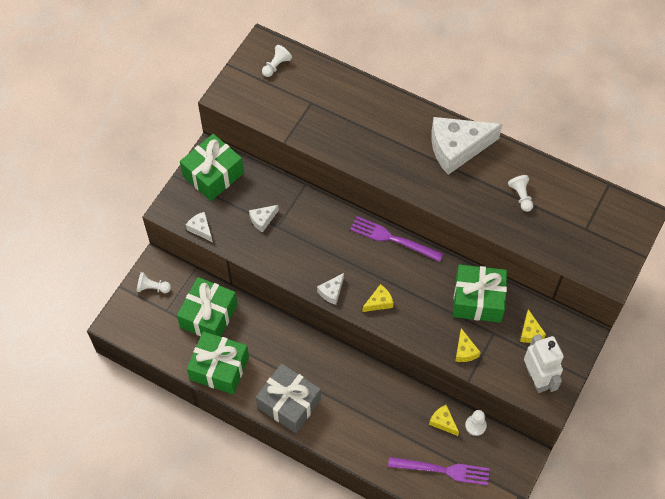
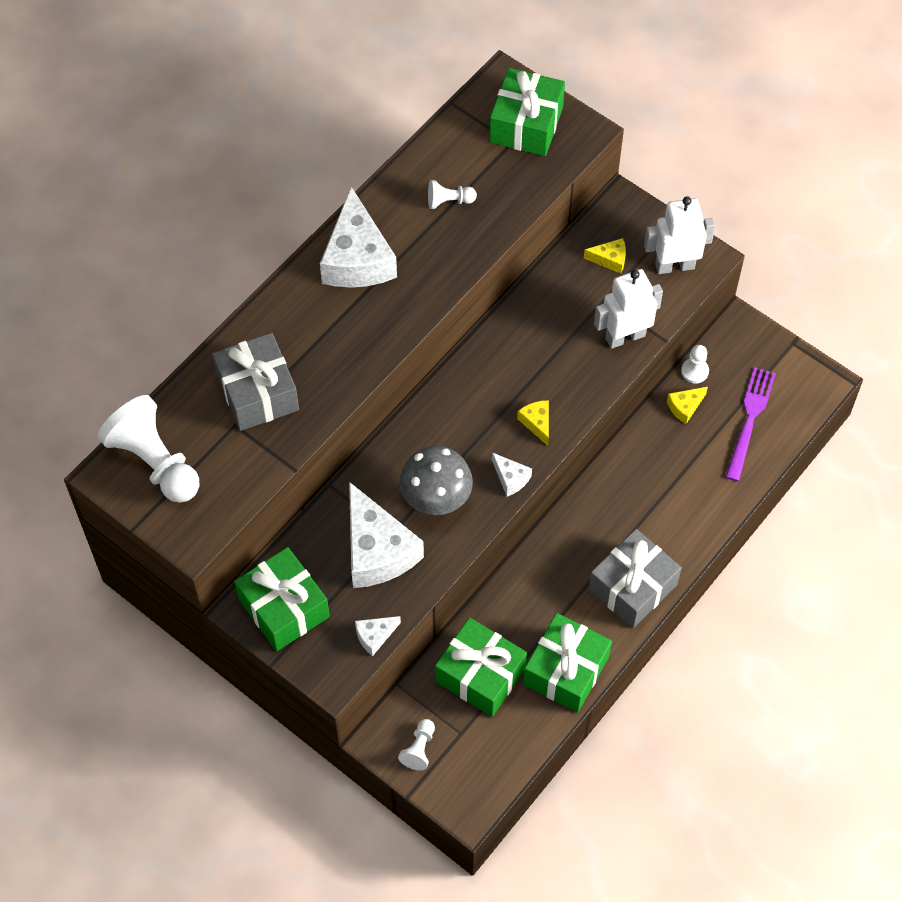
camera: 80 degrees left, 0 degrees up
white cheese [249,205,279,233] -> white cheese [349,482,424,588], size x2.23
white pawn [262,45,292,77] -> white pawn [98,395,199,503], size x2.14
purple fork [350,216,444,262] -> none
green gift [453,265,507,322] -> green gift moved to [489,68,565,156]
yellow cheese [455,328,481,362] -> white robot [594,269,663,349]
none -> grey gift [212,333,299,431]
none -> grey mushroom [399,446,473,515]

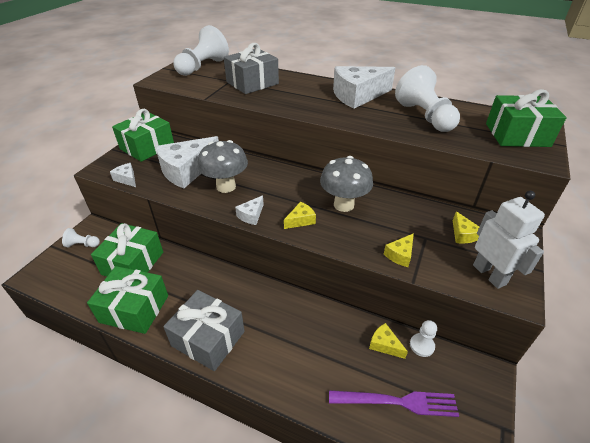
camera: 75 degrees right, 20 degrees down
white pawn [428,180,477,209] -> white pawn [395,65,460,132], size x2.14
white robot [594,269,663,349] -> yellow cheese [384,233,414,267]
none -> grey mushroom [320,156,373,212]

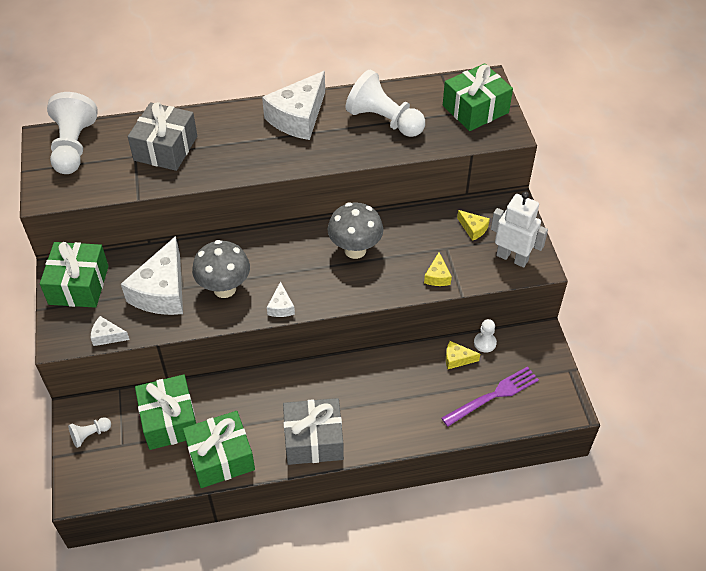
camera: 35 degrees left, 10 degrees up
yellow cheese [284,201,316,229] -> none

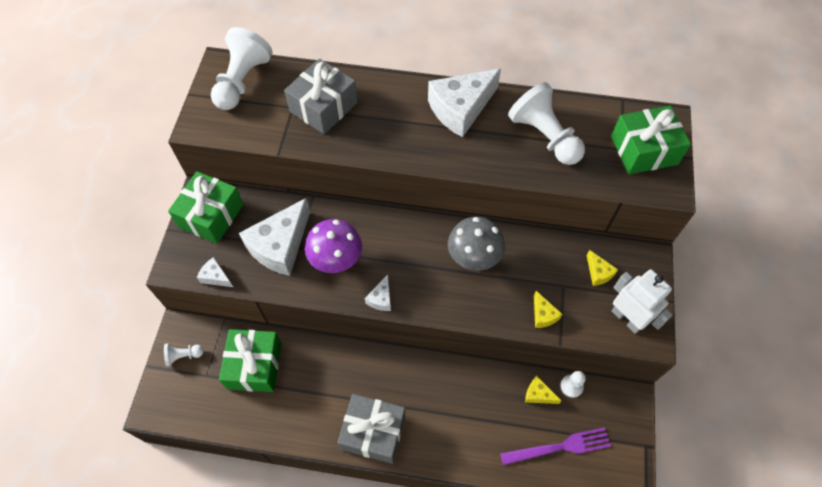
camera: 20 degrees right, 10 degrees up
green gift [183,411,255,488] -> none
grey mushroom [192,240,250,298] -> purple mushroom [305,219,362,273]
yellow cheese [424,252,452,286] -> yellow cheese turned 45 degrees counterclockwise [534,291,562,328]

